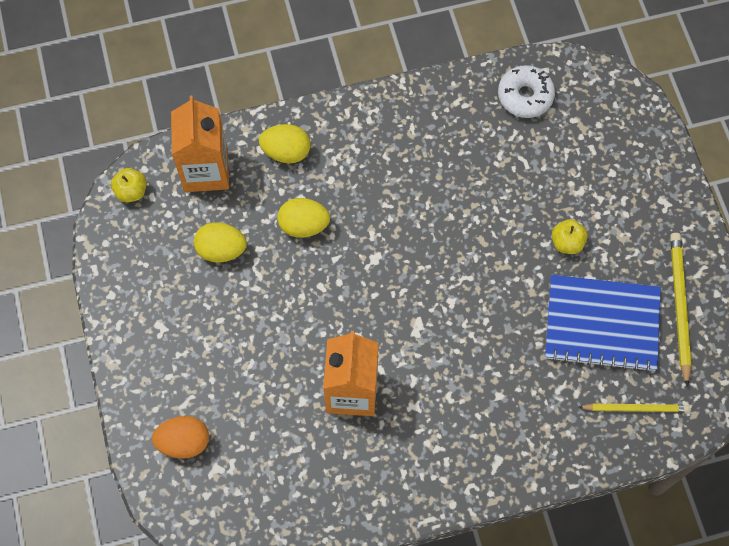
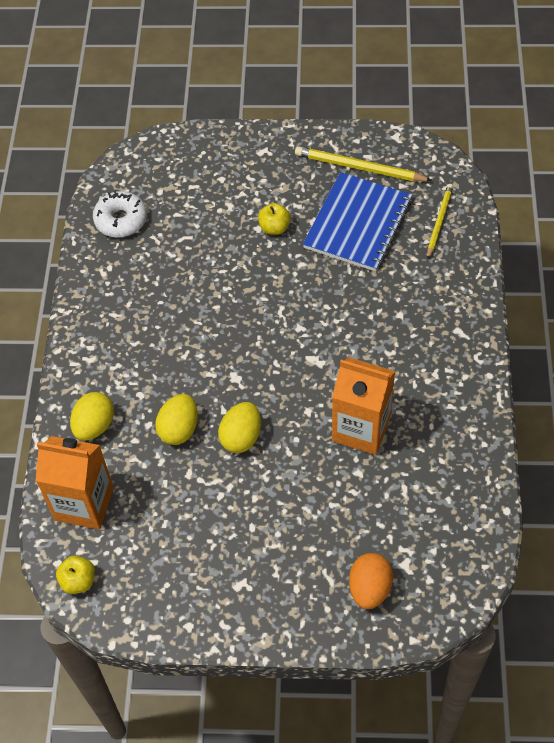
camera: 70 degrees left, 10 degrees down
yellow egg [194,222,247,263] -> yellow egg moved to [218,402,261,453]

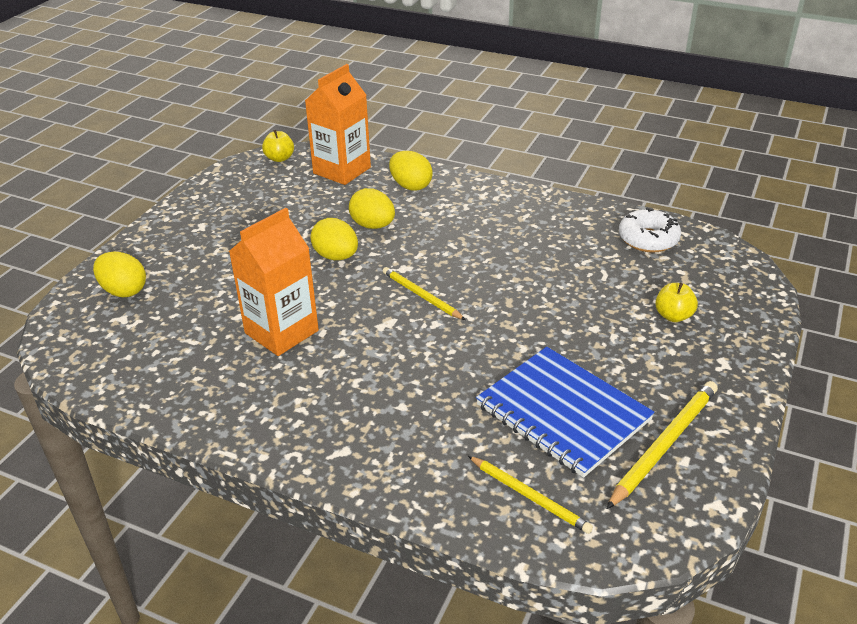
camera: 110 degrees right, 20 degrees down
yellow apple [258,203,291,235] -> yellow apple moved to [655,283,698,322]
orange egg [349,553,393,609] -> yellow egg [93,251,146,297]
none -> yellow pencil [383,267,465,320]

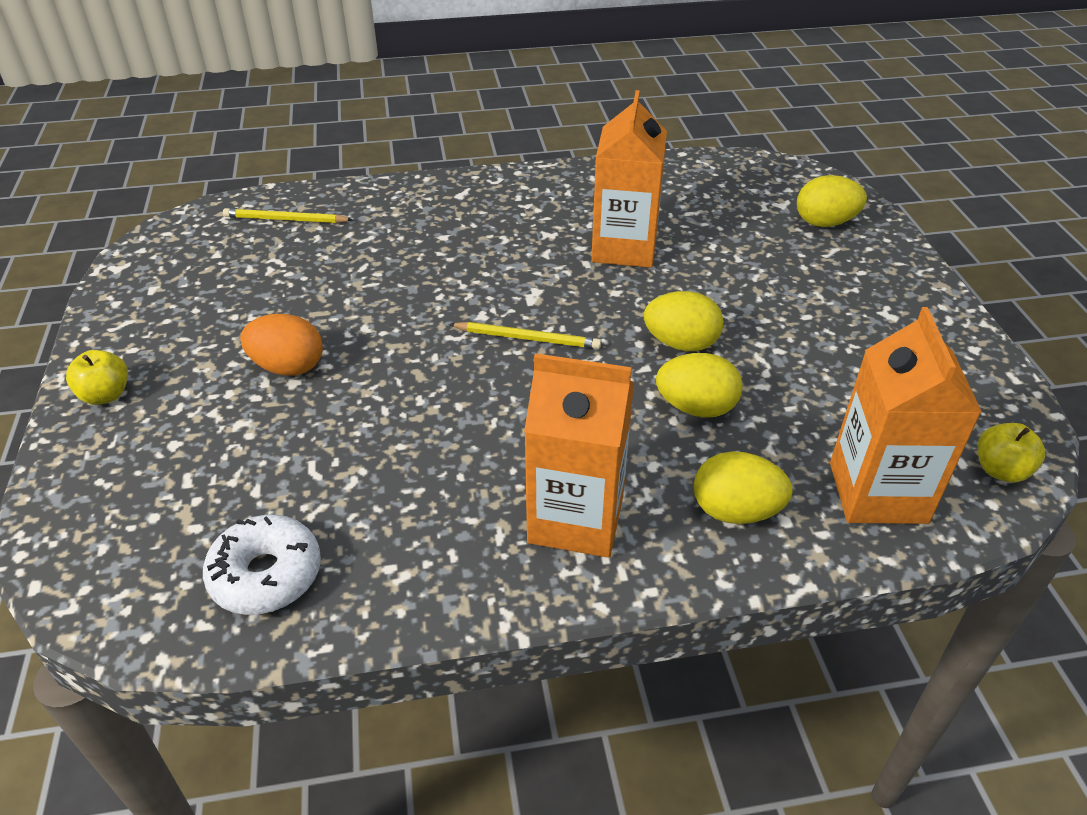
camera: 145 degrees right, 5 degrees up
blue notebook [476,347,655,478] -> none
yellow pencil [607,381,718,509] -> none
yellow apple [655,283,698,322] -> yellow apple moved to [66,350,128,405]
none -> orange egg [240,314,323,376]
none -> orange carton [524,353,634,558]

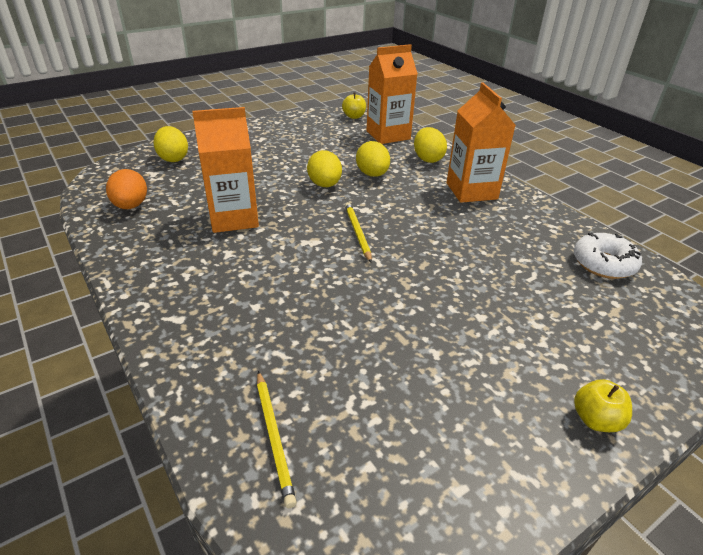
camera: 115 degrees left, 5 degrees down
orange egg [240,314,323,376] -> orange egg moved to [106,169,147,209]

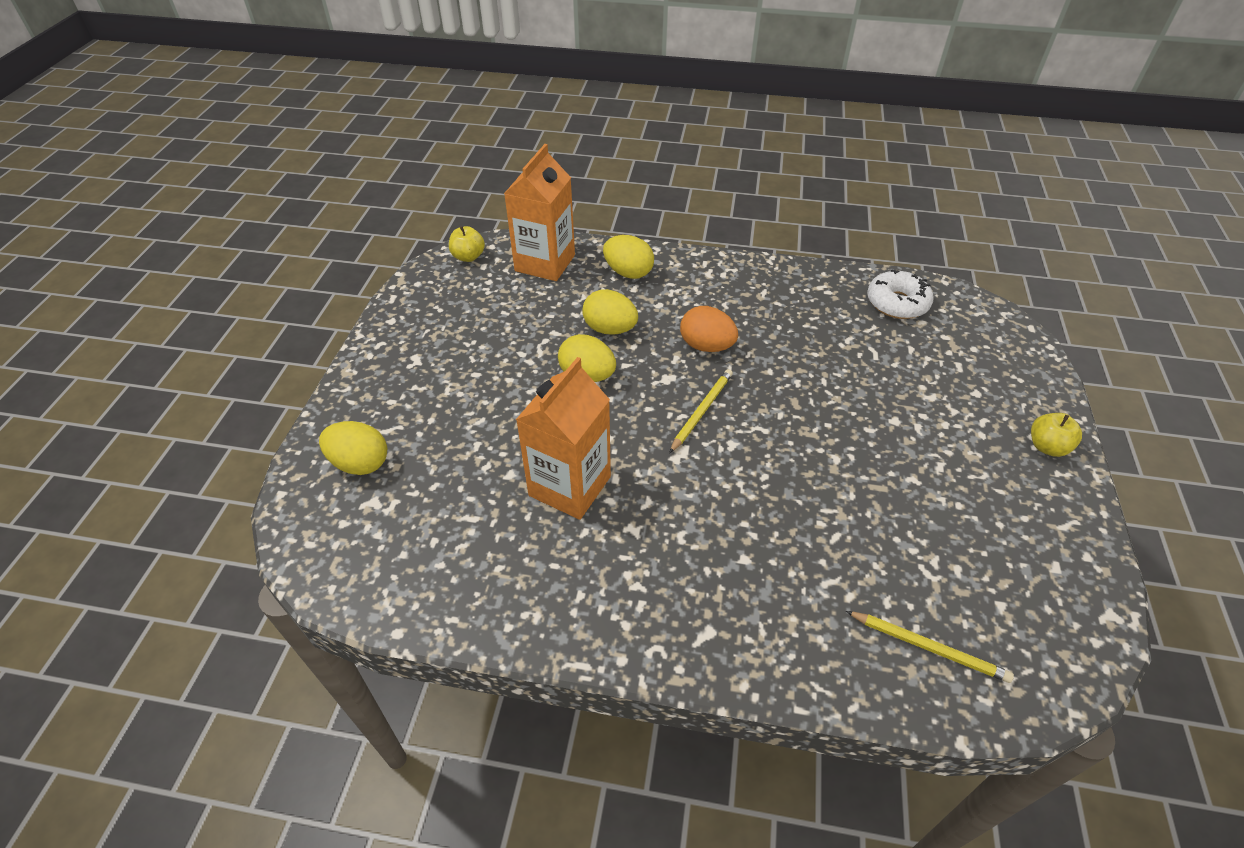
camera: 45 degrees left, 10 degrees up
orange egg [106,169,147,209] -> orange egg moved to [680,306,738,352]
yellow pencil [345,202,372,263] -> yellow pencil turned 90 degrees clockwise [669,369,733,453]
orange carton [447,83,515,203] -> none

